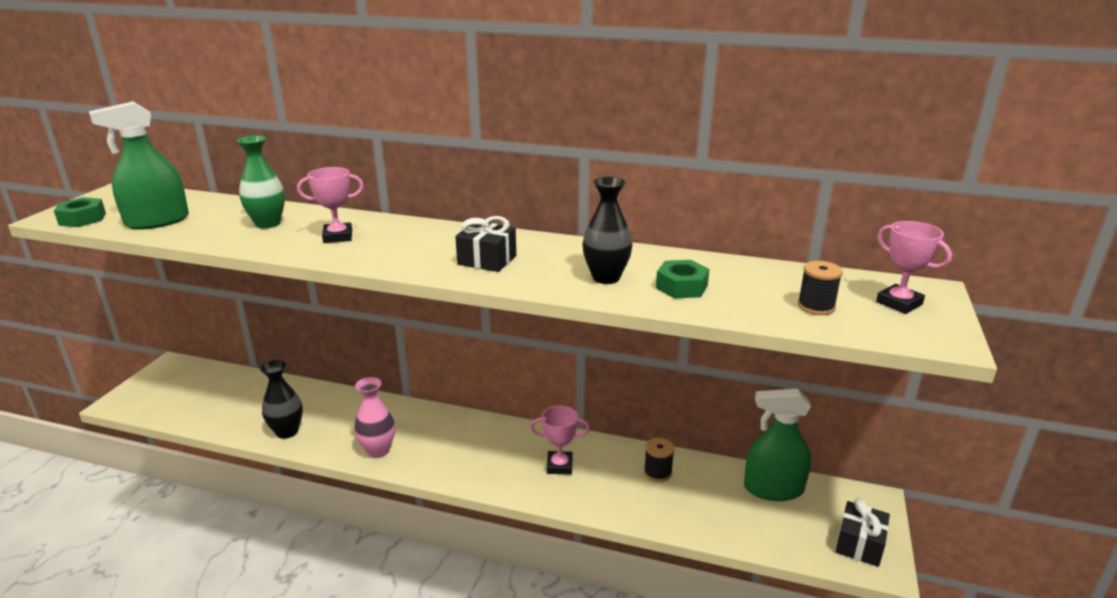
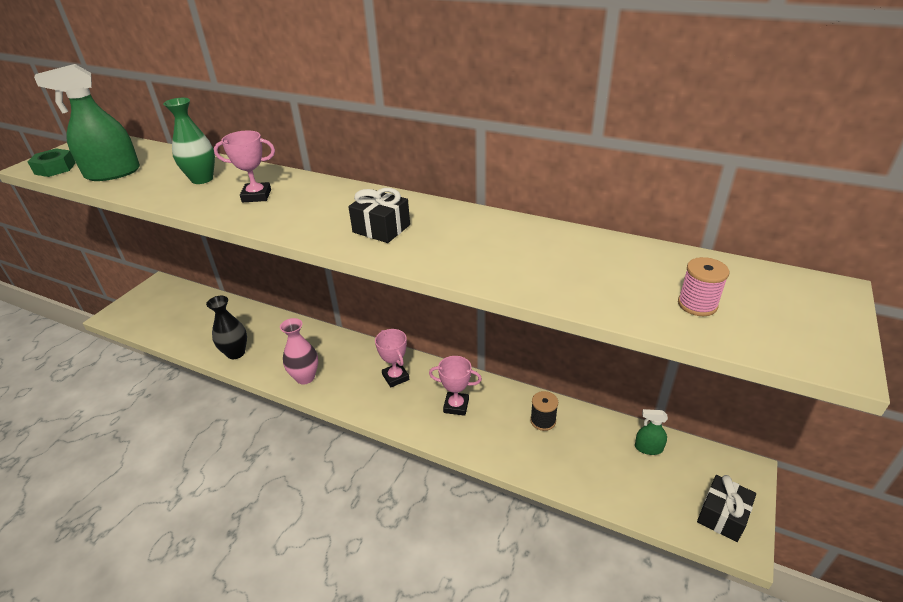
camera: 10 degrees right, 10 degrees up
black vase [582,177,632,284] -> none
green nut [656,260,709,299] -> none
green spray bottle [744,389,811,501] -> green spray bottle [635,409,668,455], size x0.50
black spool [798,261,843,315] -> pink spool [678,257,729,316]
pink trophy [876,221,952,314] -> pink trophy moved to [375,329,409,387]

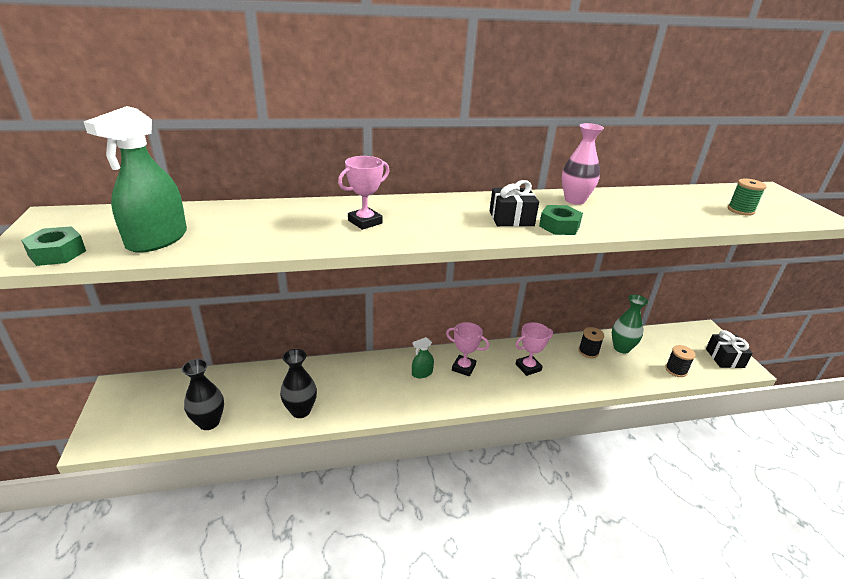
camera: 40 degrees left, 5 degrees down
green vase [163,98,215,184] -> green vase moved to [612,294,648,354]
pink vase [280,318,318,384] -> pink vase moved to [562,123,604,205]
green spray bottle [635,409,668,455] -> green spray bottle moved to [412,337,434,378]
pink spool [678,257,729,316] -> green spool [728,178,766,216]
none -> black vase [182,359,224,430]
none -> green nut [539,205,583,235]
none -> black spool [665,345,696,377]

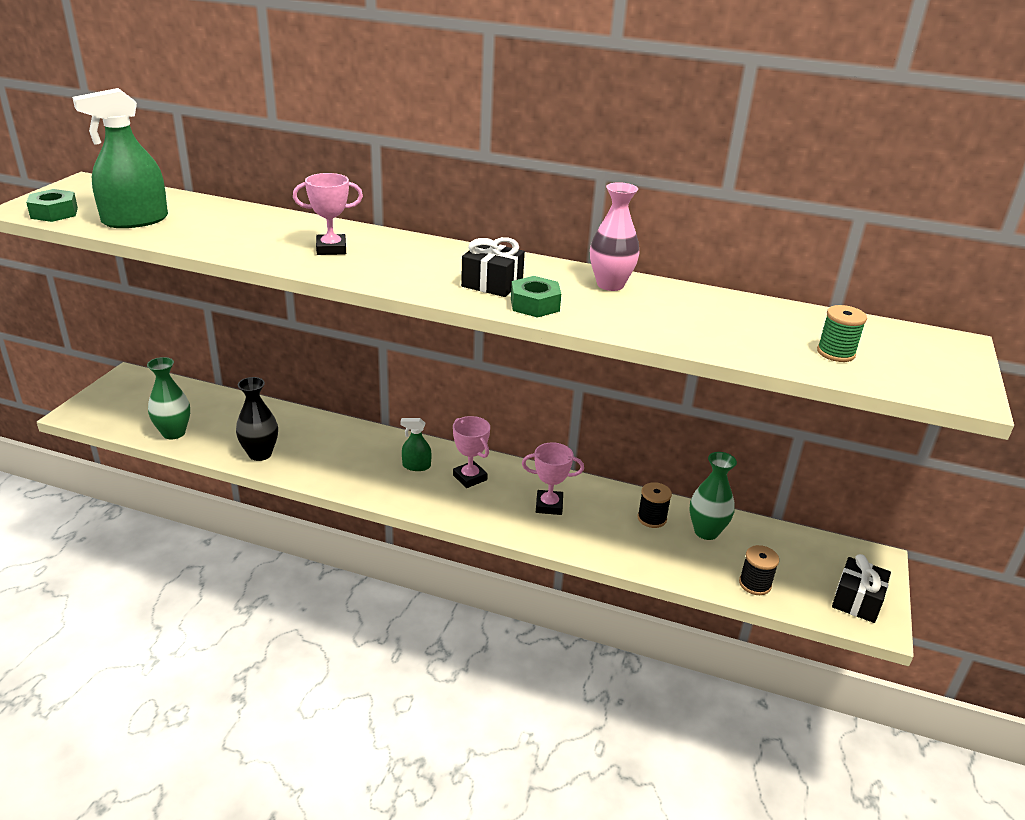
camera: 30 degrees right, 0 degrees up
black vase [182,359,224,430] -> green vase [147,357,190,439]

